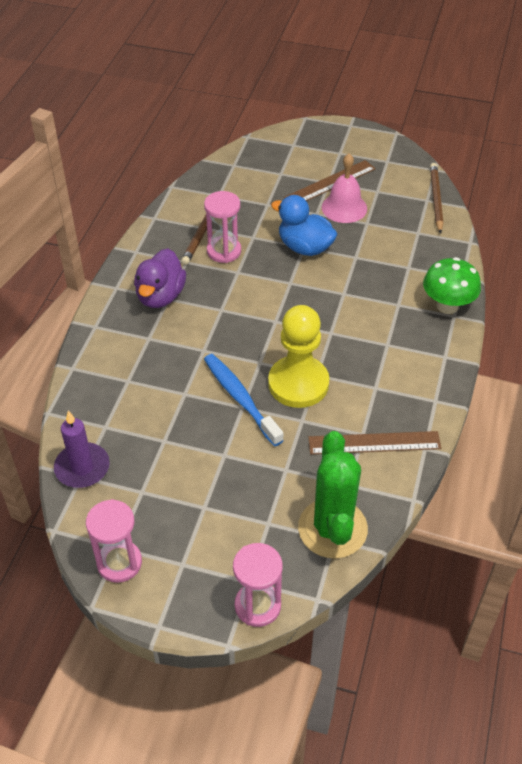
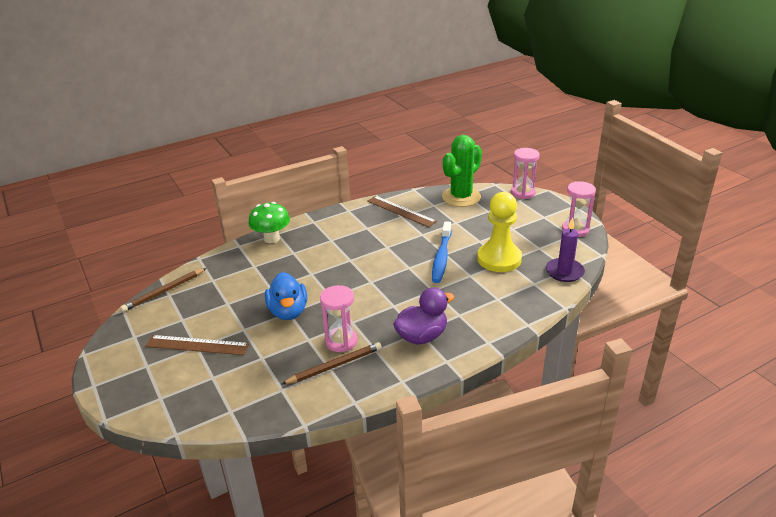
camera: 135 degrees left, 15 degrees down
yellow pawn [268,305,329,408] -> yellow pawn moved to [477,192,522,272]
pink bell [322,153,367,223] -> none

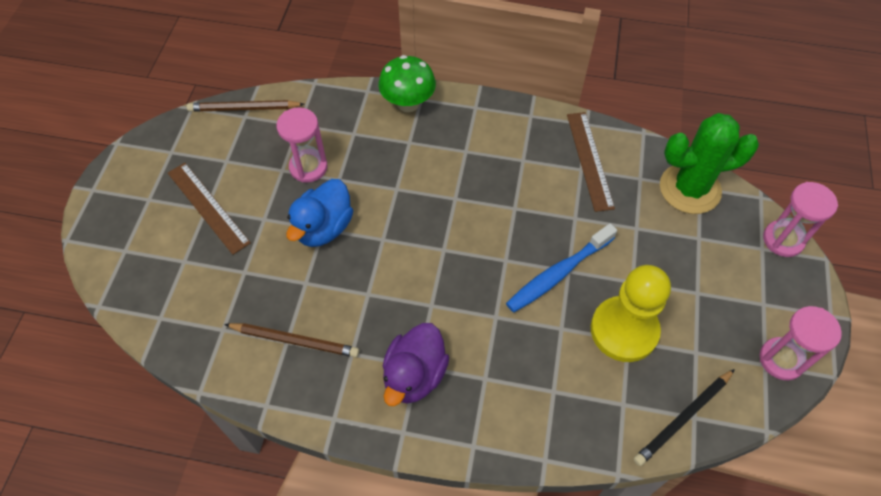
camera: 40 degrees right, 25 degrees up
pink hourglass [320,285,357,352] -> pink hourglass moved to [277,107,328,183]
purple duck [393,287,454,345] -> purple duck turned 105 degrees clockwise [383,323,449,406]
purple candle [546,217,585,282] -> black pencil [633,369,735,466]

